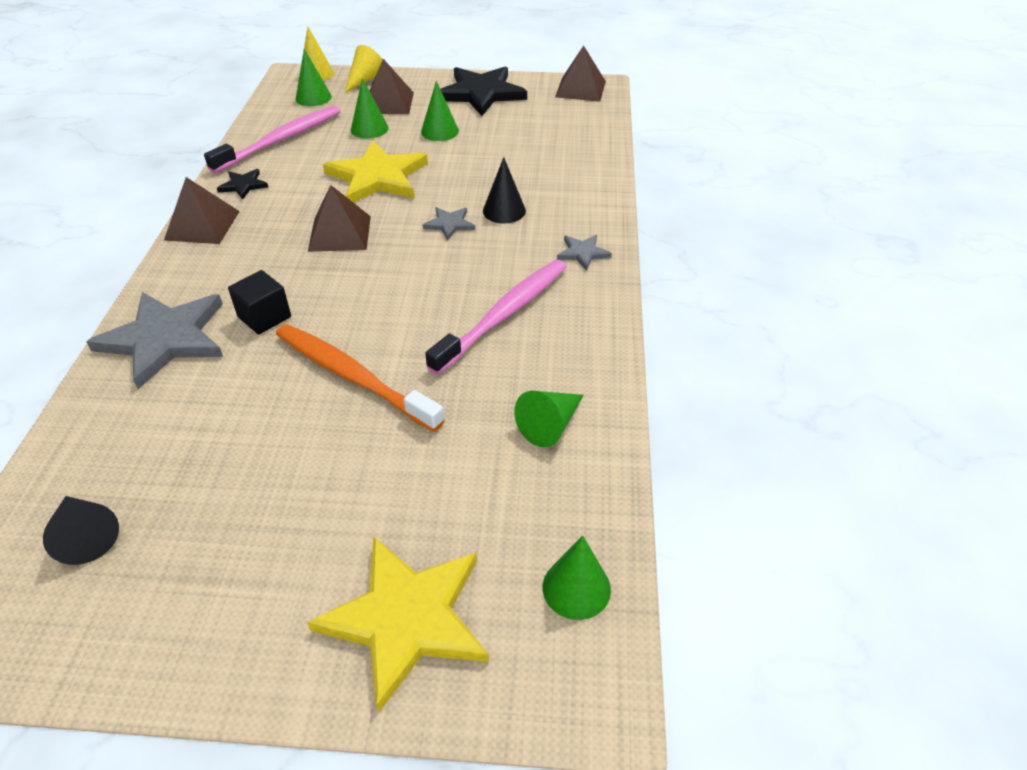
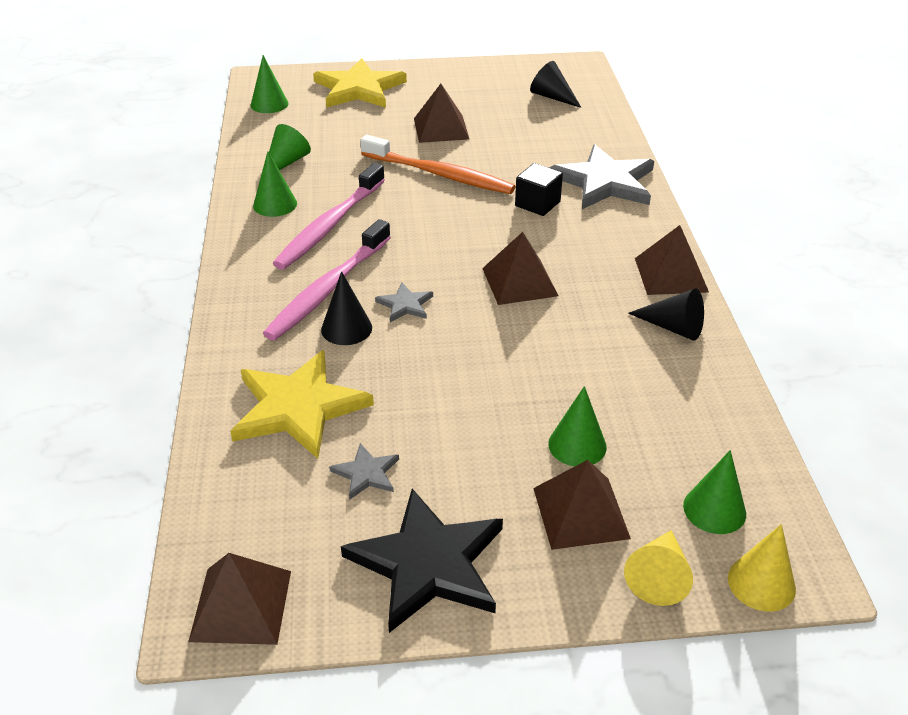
camera: 170 degrees right, 5 degrees down
pink toothbrush [204,106,341,173] -> pink toothbrush moved to [263,219,391,340]
black star [217,169,268,200] -> black cone [628,288,704,341]
yellow star [323,141,428,203] -> yellow star moved to [230,350,374,459]
green cone [421,81,459,141] -> green cone moved to [253,151,297,217]
grey star [557,235,612,271] -> grey star moved to [329,443,399,500]
none -> brown pyramid [414,84,469,143]

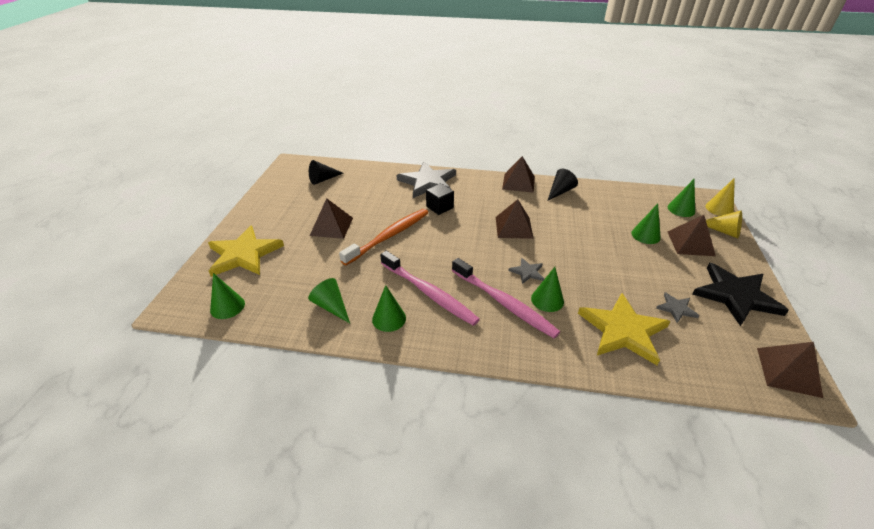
camera: 75 degrees left, 0 degrees up
black cone [321,271,372,345] -> green cone [531,267,564,312]

